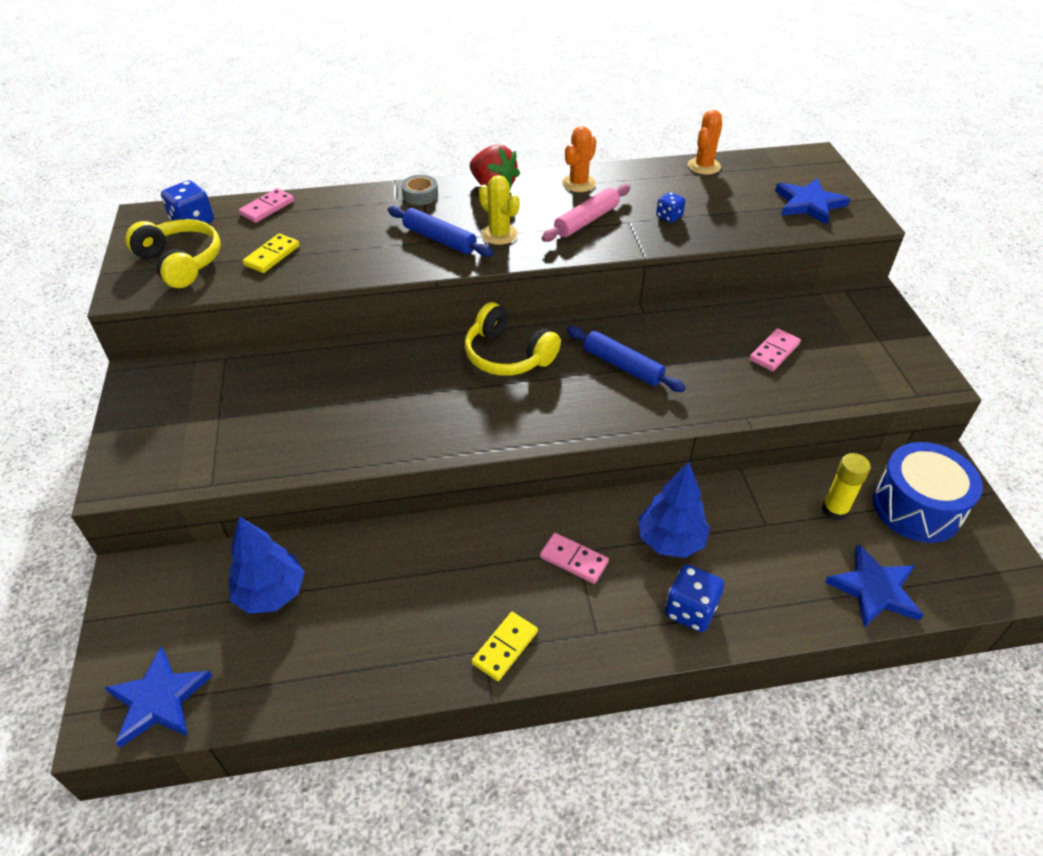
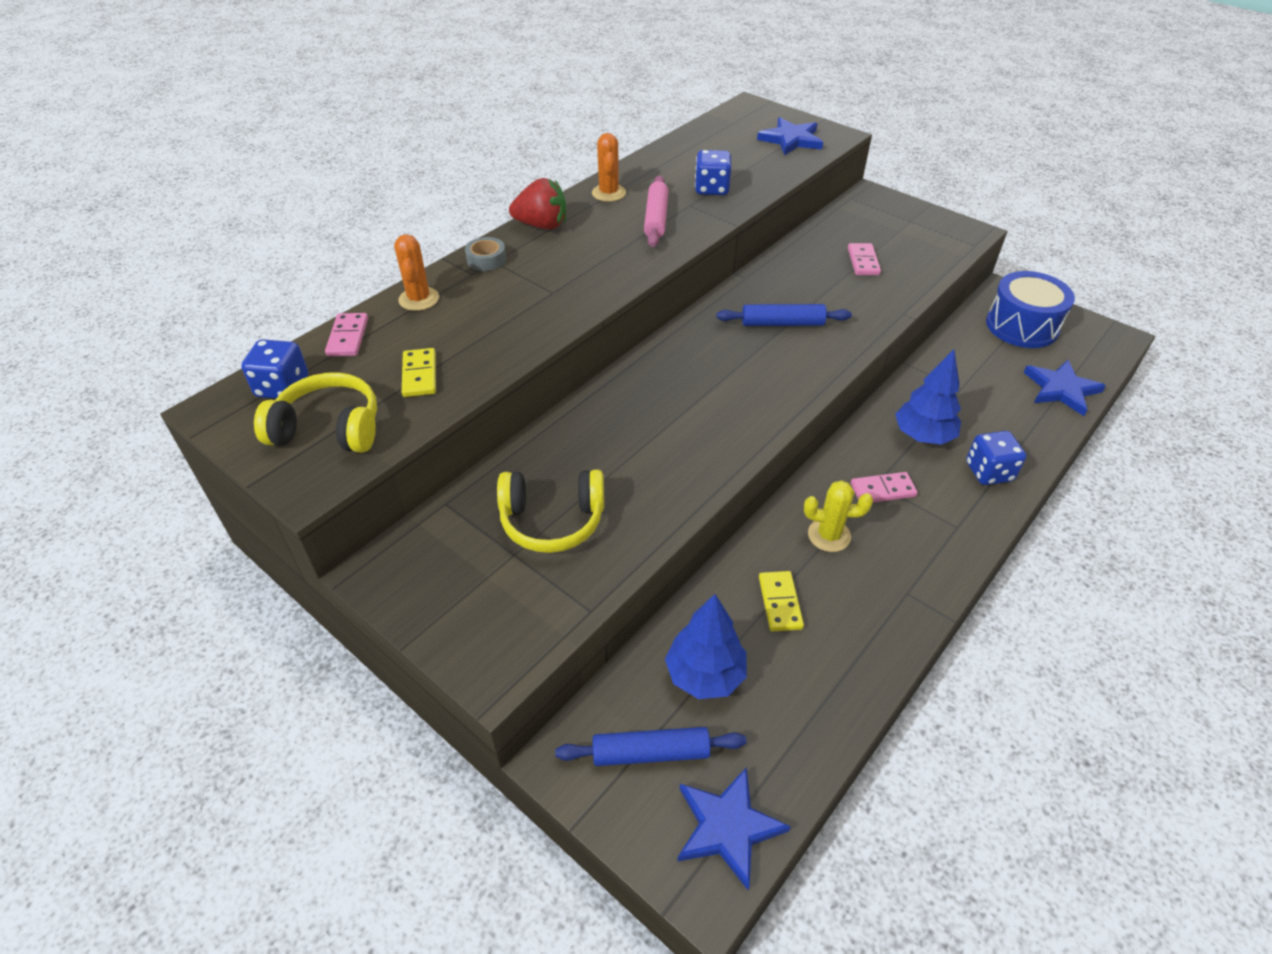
camera: 40 degrees left, 0 degrees up
blue rolling pin [388,206,494,257] -> blue rolling pin moved to [555,727,746,766]
yellow headphones [465,302,561,376] -> yellow headphones moved to [497,470,604,553]
yellow domino [472,612,538,681] -> yellow domino moved to [759,571,804,631]
yellow cactus [479,175,520,245] -> yellow cactus moved to [804,480,873,552]
blue dice [656,192,686,223] -> blue dice [695,150,731,195], size x1.65
orange cactus [688,110,722,175] -> orange cactus moved to [394,234,439,311]
yellow glue stick [822,453,871,521] -> none

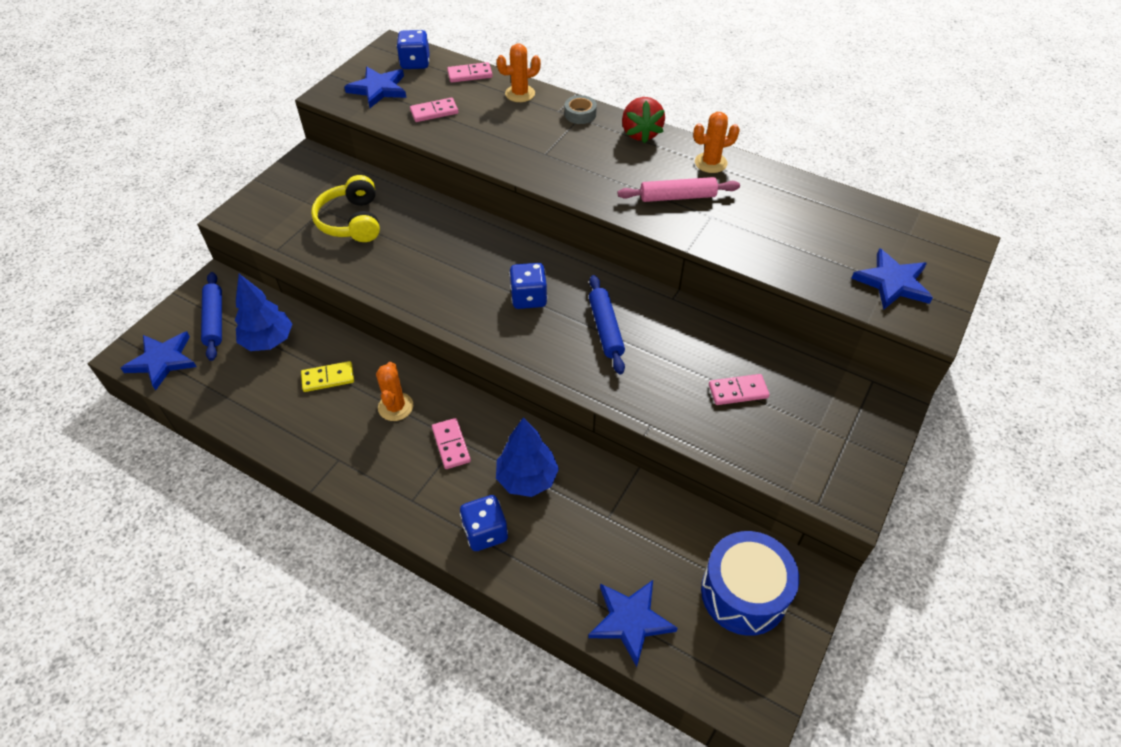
camera: 80 degrees right, 5 degrees up
yellow headphones [254,373,377,453] -> blue star [344,67,406,108]
yellow domino [402,348,436,397] -> pink domino [410,98,458,122]
blue dice [695,150,731,195] -> blue dice moved to [509,263,547,309]
yellow cactus [804,480,873,552] -> orange cactus [376,362,413,421]

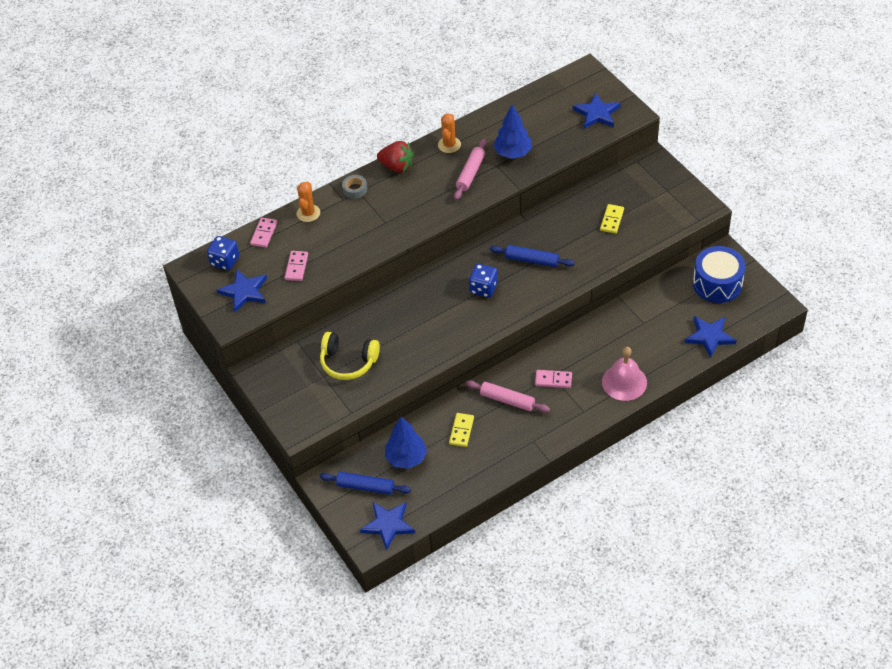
camera: 60 degrees left, 0 degrees up
orange cactus [376,362,413,421] -> pink rolling pin [465,380,550,412]
blue dice [460,495,508,551] -> pink bell [602,347,647,401]
blue tree [496,417,559,497] -> blue tree moved to [493,104,532,159]
pink domino [709,374,770,405] -> yellow domino [600,204,624,234]

